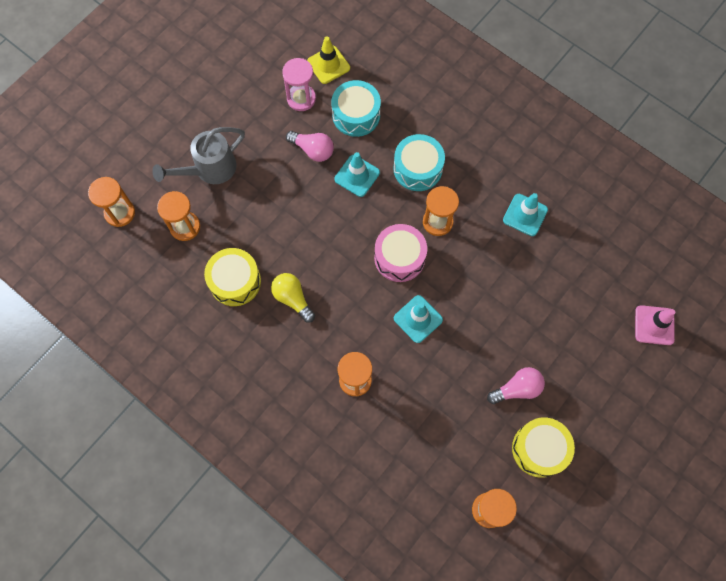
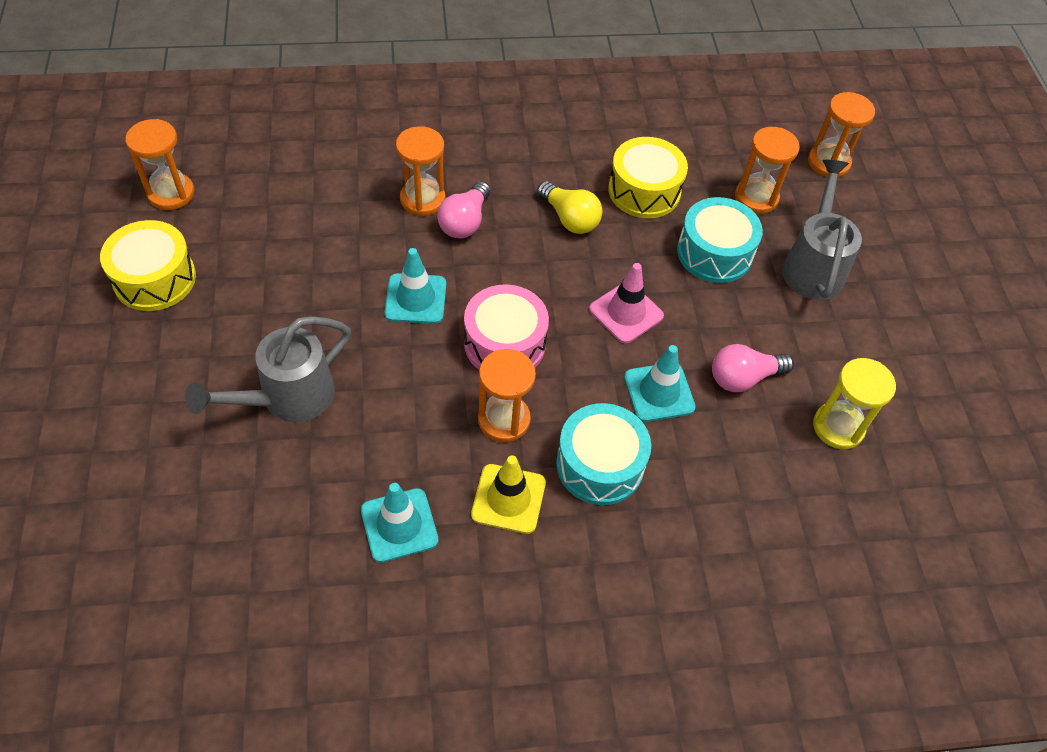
camera: 130 degrees right, 15 degrees down
yellow light bulb [271,273,315,323] -> yellow light bulb turned 45 degrees clockwise [537,181,602,234]
pink hourglass [282,58,316,111] -> yellow hourglass [813,358,896,449]
yellow traffic cone [307,36,350,84] -> yellow traffic cone moved to [471,455,546,534]
turquoise drum [331,80,381,137] -> turquoise drum moved to [677,197,763,283]
pink light bulb [487,367,545,404] -> pink light bulb moved to [437,181,490,238]
pink traffic cone [635,305,675,345] -> pink traffic cone moved to [589,263,664,343]
none -> grey watering can [185,316,351,422]

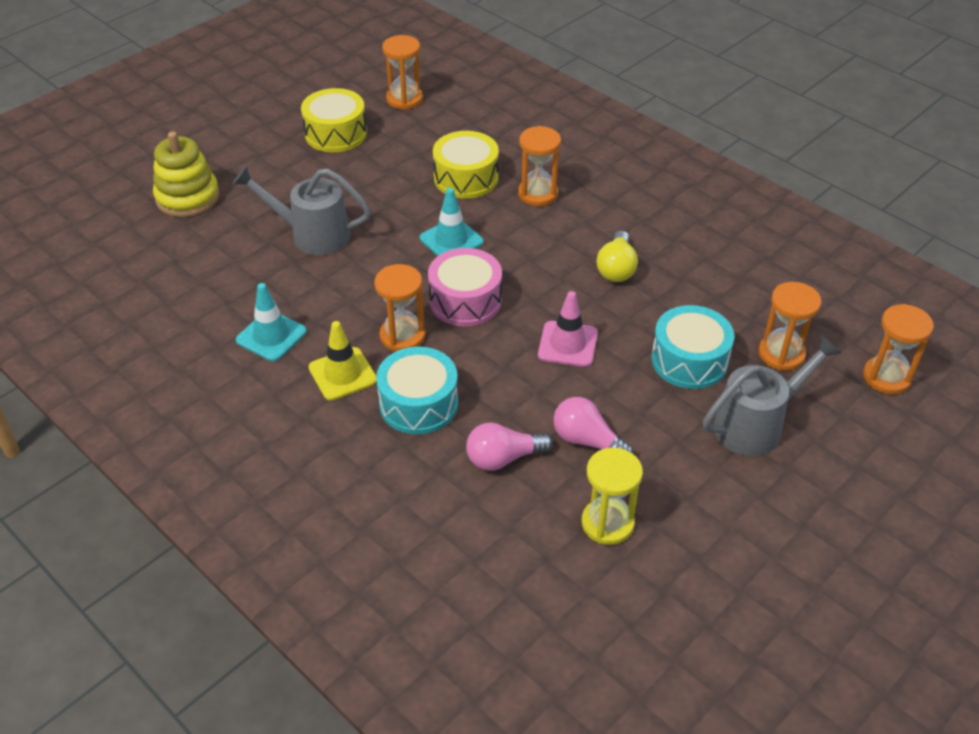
camera: 55 degrees right, 10 degrees down
pink light bulb [437,181,490,238] -> pink light bulb moved to [466,423,553,471]
yellow drum [608,137,688,218] -> yellow drum moved to [433,131,499,199]
turquoise traffic cone [624,345,696,422] -> none
none -> yellow stacking toy [153,131,220,217]

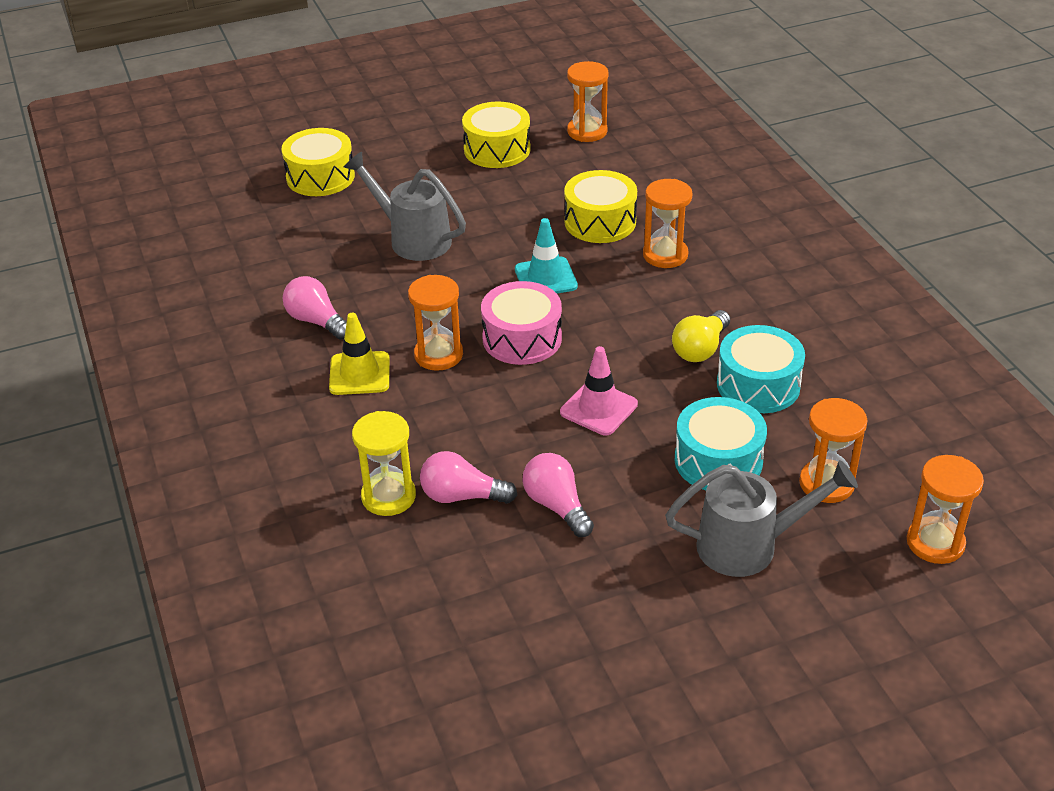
camera: 25 degrees right, 5 degrees down
yellow stacking toy [153,131,220,217] -> yellow drum [282,128,355,196]
turquoise traffic cone [236,283,307,361] -> pink light bulb [283,276,347,340]
turquoise drum [376,347,458,435] -> turquoise drum moved to [717,325,805,413]
yellow hourglass [582,448,643,545] -> yellow hourglass moved to [352,411,416,516]

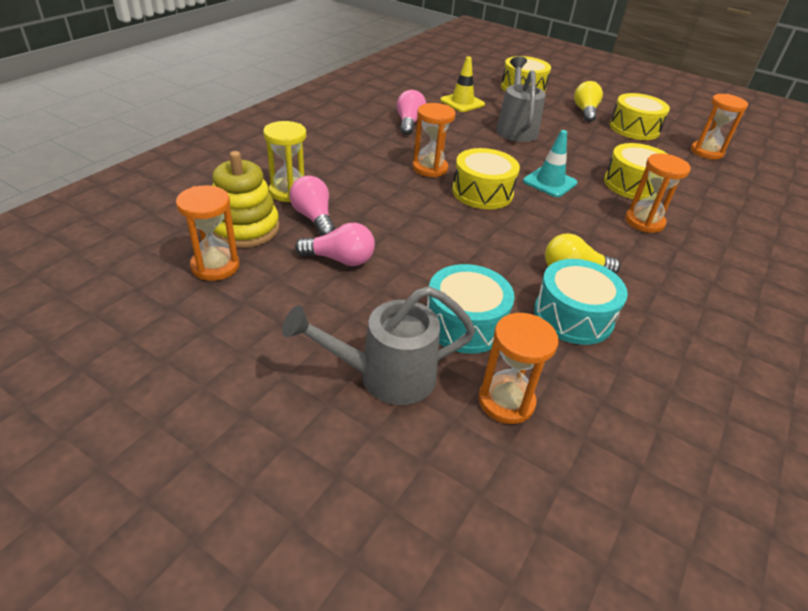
camera: 50 degrees right, 0 degrees up
yellow traffic cone [329,313,390,395] -> yellow traffic cone moved to [440,56,485,112]
pink drum [481,281,562,365] -> yellow drum [452,148,520,209]
pink light bulb [523,453,594,537] -> pink light bulb turned 75 degrees clockwise [295,223,375,266]
pink traffic cone [560,346,638,436] -> none
grey watering can [665,460,858,577] -> grey watering can turned 120 degrees clockwise [282,286,476,405]
orange hourglass [907,455,984,564] -> orange hourglass moved to [176,185,239,281]
none -> yellow stacking toy [212,151,279,248]
none -> yellow light bulb [574,81,603,122]

